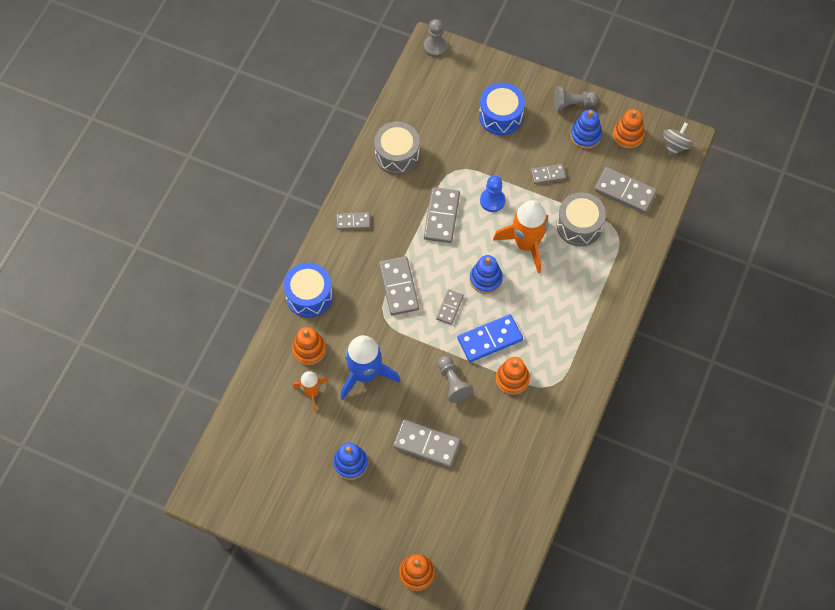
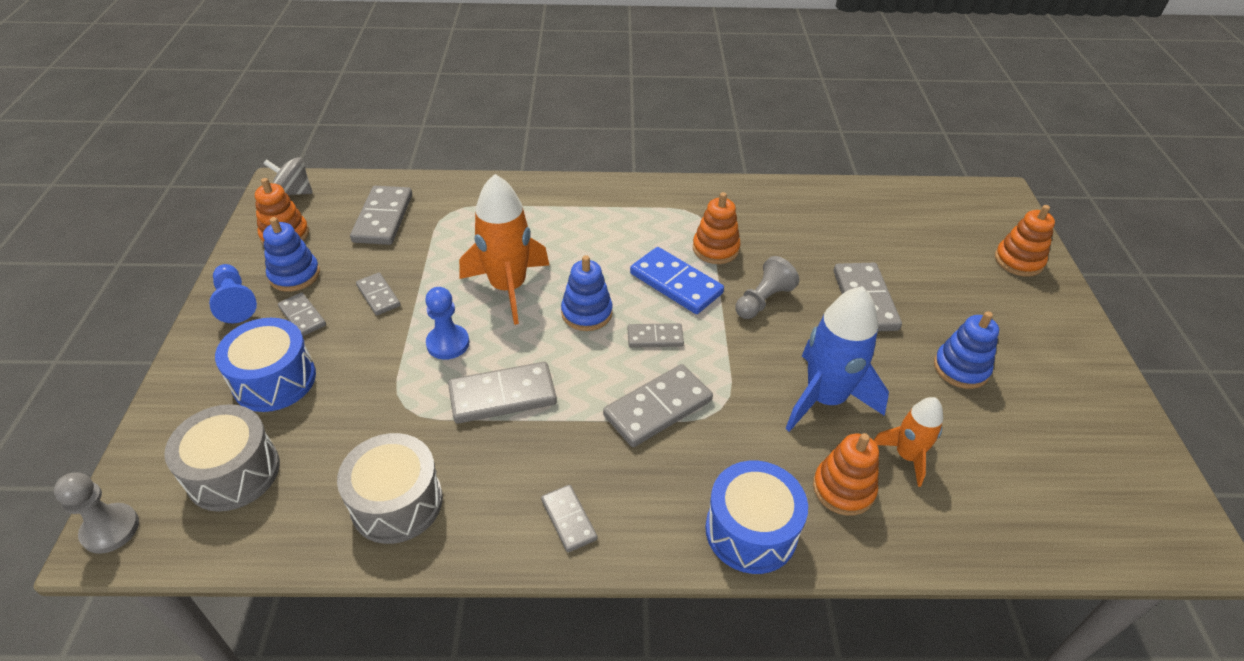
camera: 115 degrees left, 20 degrees down
grey pawn [554,86,599,111] -> blue pawn [209,264,257,323]
grey drum [557,192,606,246] -> grey drum moved to [164,404,280,512]
none -> grey domino [278,292,326,336]

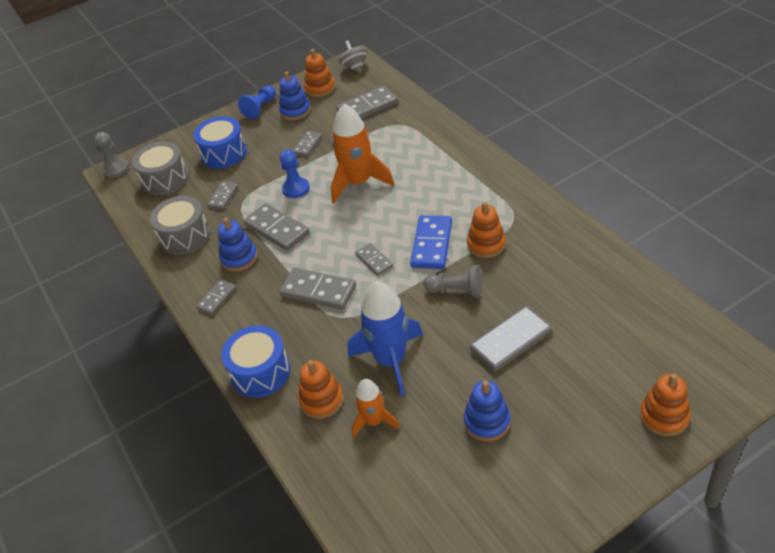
camera: 65 degrees right, 0 degrees up
grey domino [278,292,326,336] -> grey domino moved to [207,182,238,209]
blue stacking toy [561,255,613,331] -> blue stacking toy moved to [218,218,257,272]

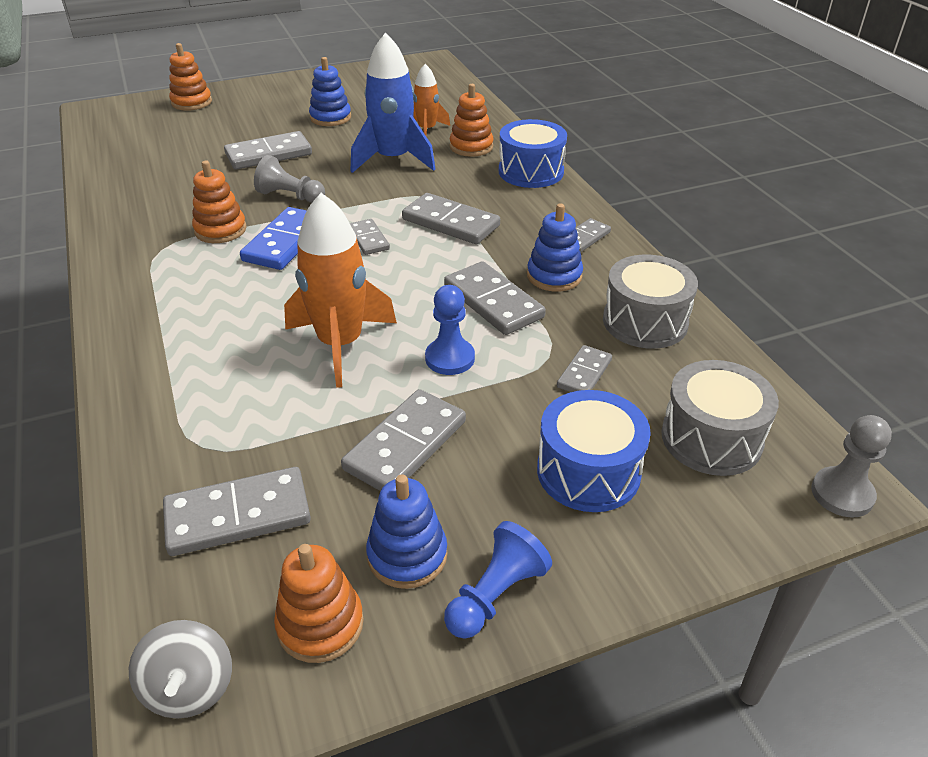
camera: 175 degrees left, 5 degrees down
grey domino [292,131,322,157] -> grey domino [341,389,466,491], size x1.72

